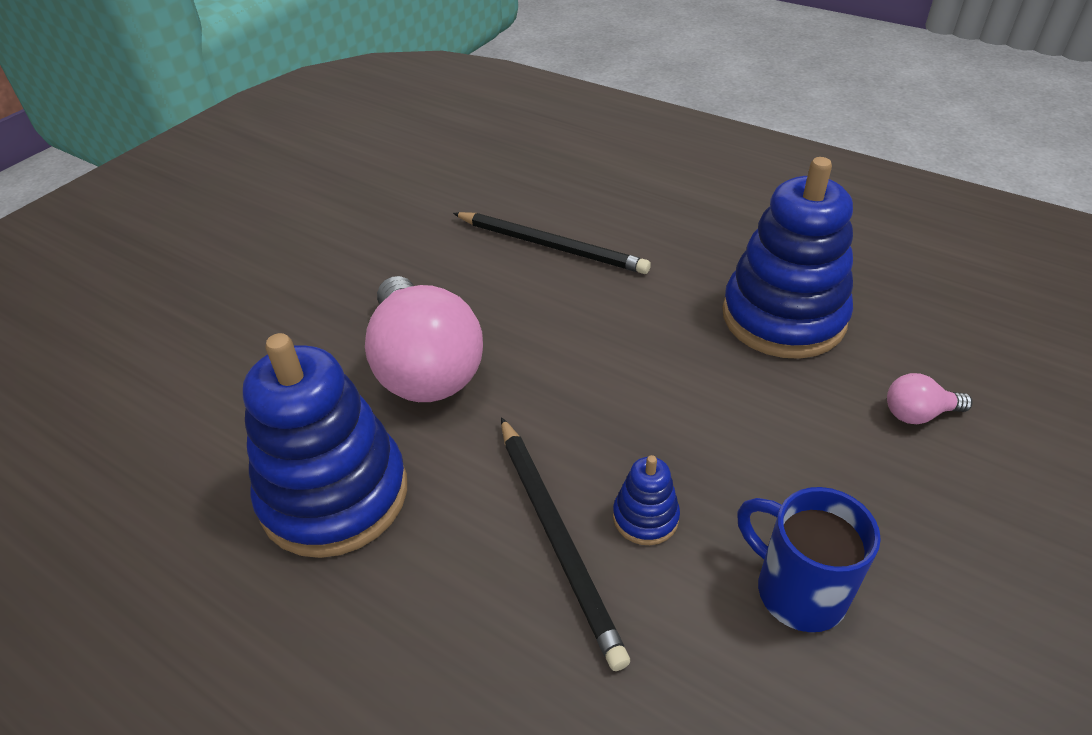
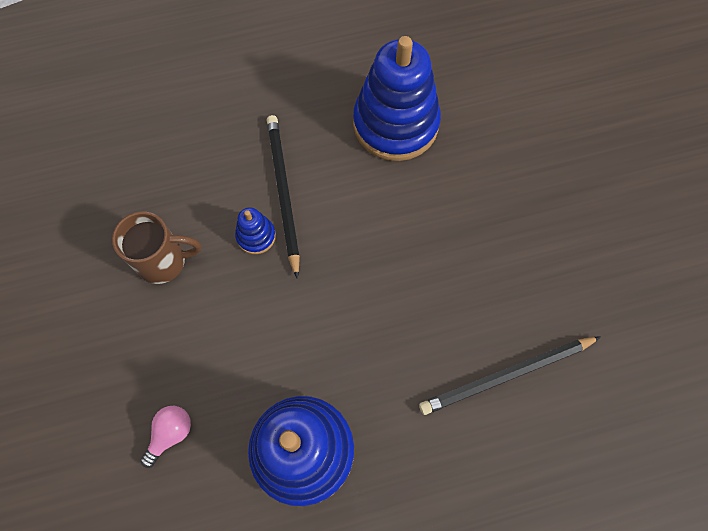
camera: 130 degrees right, 25 degrees up
pink light bulb [365,276,483,402] -> none
black pencil [501,417,630,671] -> black pencil turned 60 degrees clockwise [267,115,300,279]
blue mug [737,487,881,632] -> brown mug [112,211,201,284]

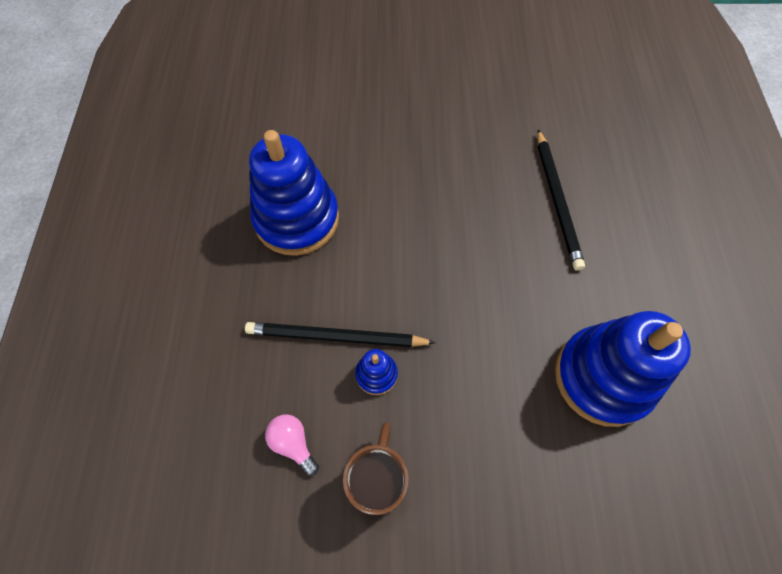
camera: 75 degrees left, 5 degrees down
pink light bulb [141,406,191,468] -> pink light bulb moved to [265,415,319,476]

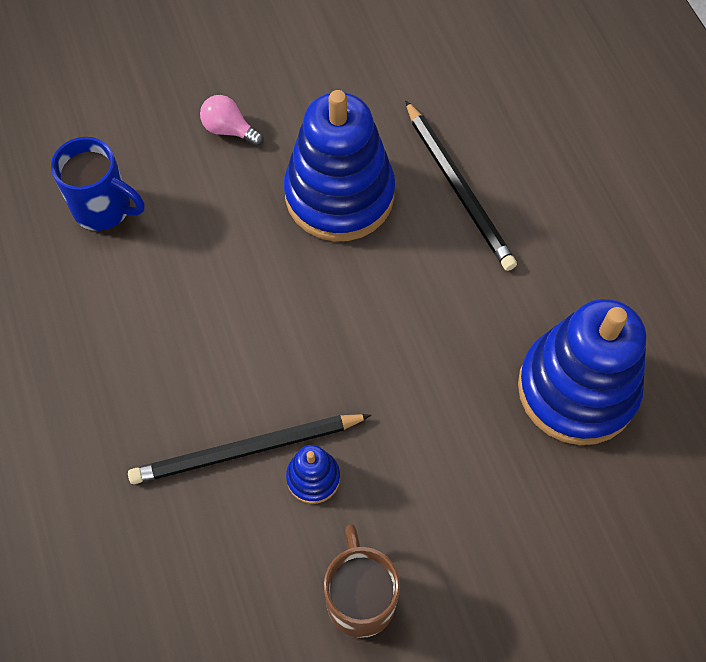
camera: 20 degrees left, 0 degrees up
blue stacking toy [249,130,339,256] -> blue stacking toy moved to [284,90,395,241]
pink light bulb [265,415,319,476] -> pink light bulb moved to [200,95,264,146]
none -> blue mug [51,137,145,231]

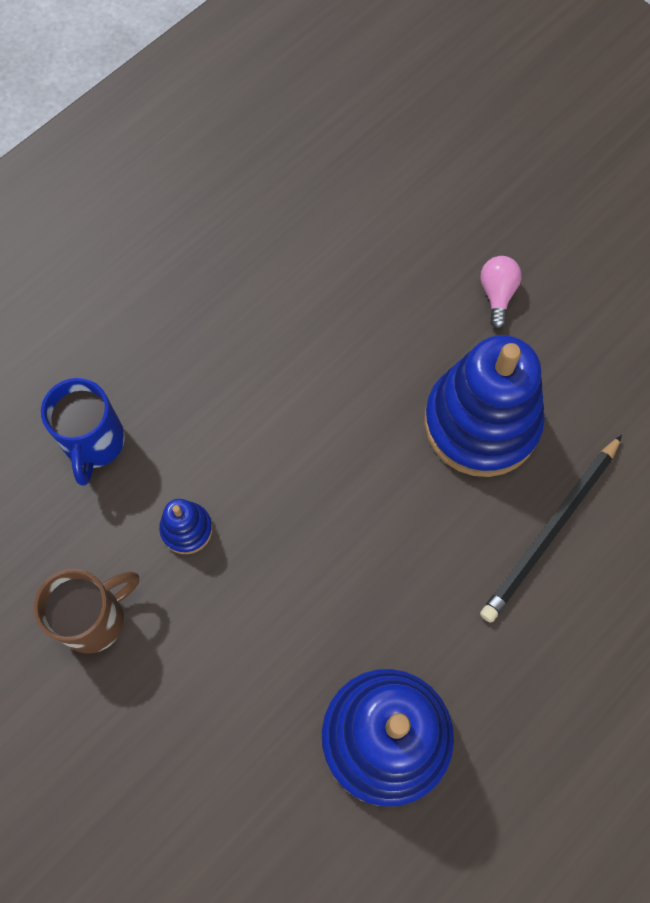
camera: 65 degrees right, 5 degrees up
blue mug [51,137,145,231] -> blue mug moved to [41,378,125,486]
black pencil [128,414,371,484] -> none

